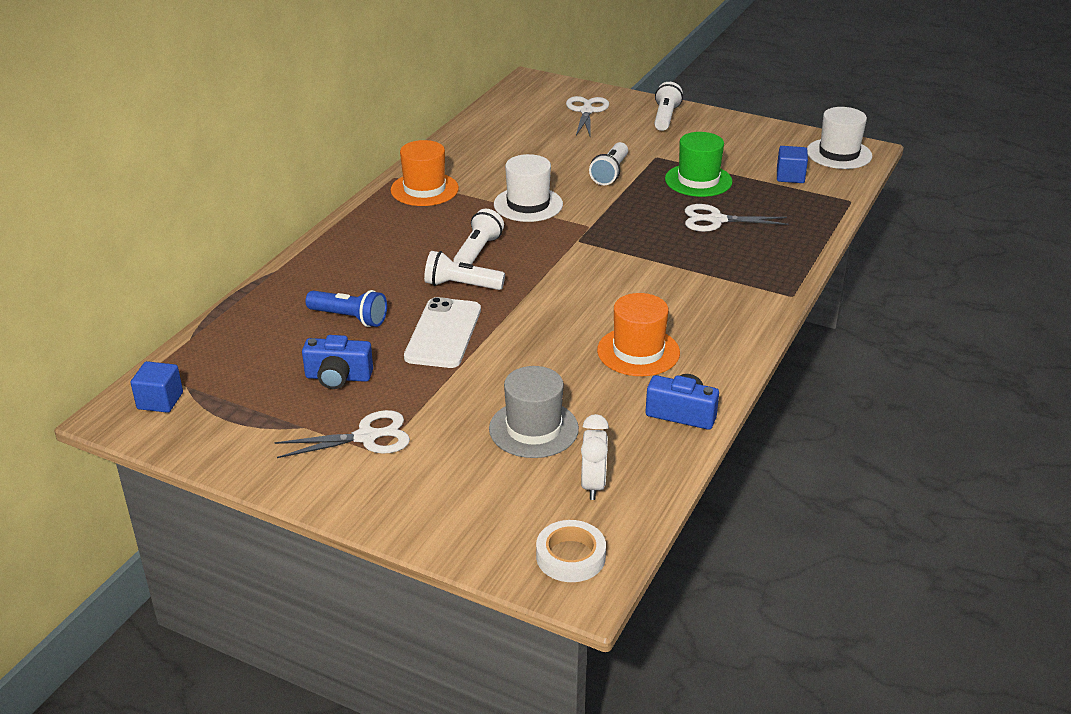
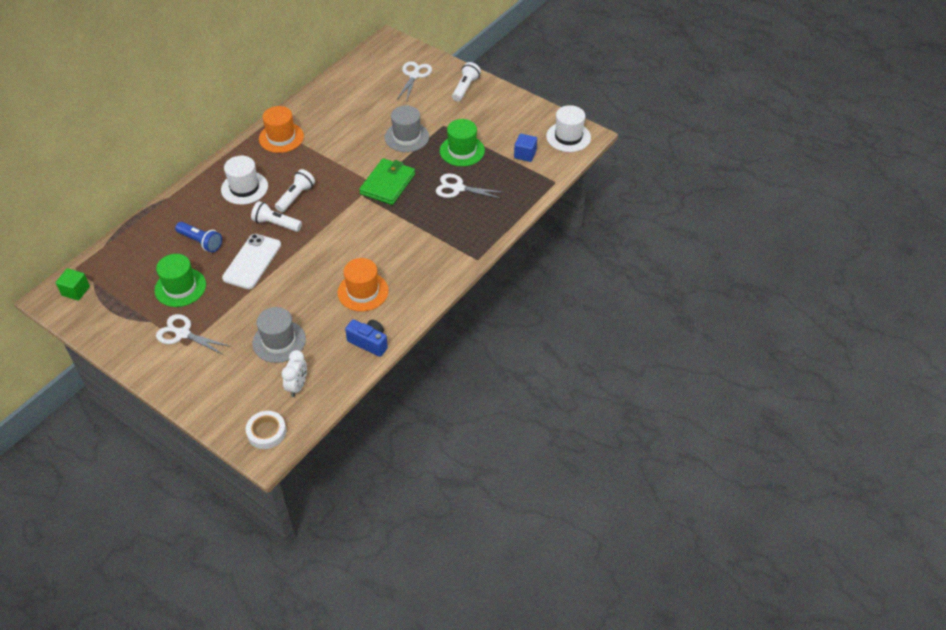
camera: 10 degrees right, 15 degrees up
blue cube [131,361,183,413] -> green cube [56,268,90,301]
white scissors [275,410,410,458] -> white scissors turned 150 degrees counterclockwise [156,314,230,355]
blue camera [302,335,373,389] -> green hat [154,254,206,307]
white hat [494,154,563,222] -> white hat moved to [221,156,268,205]
white flashlight [589,142,628,185] -> grey hat [385,105,429,152]
none -> green wallet [359,158,415,205]

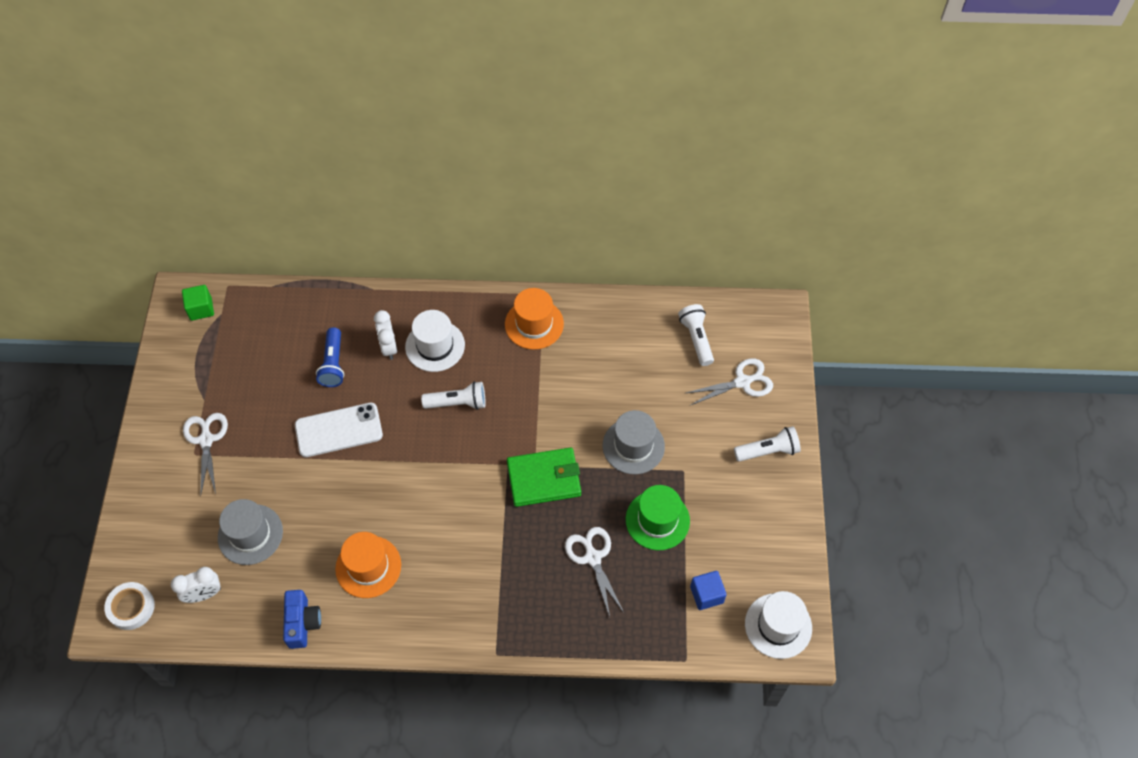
camera: 55 degrees right, 10 degrees up
green hat [154,254,206,307] -> none
white flashlight [251,201,302,232] -> white flashlight moved to [678,304,714,366]
none -> white clock [374,310,397,360]

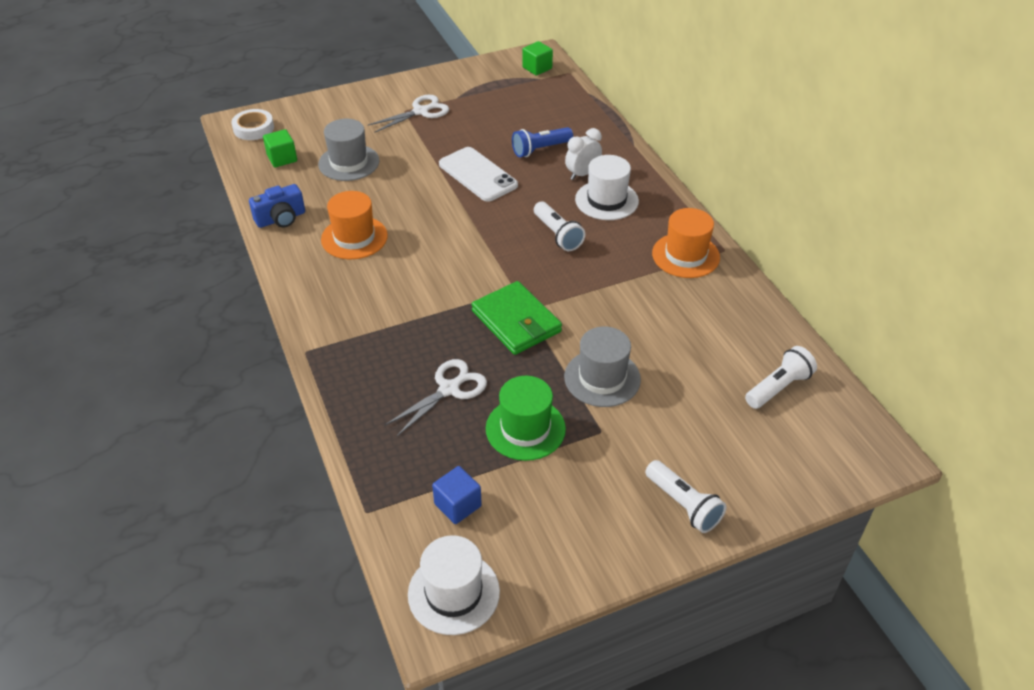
camera: 65 degrees right, 15 degrees down
white clock [171,567,221,603] -> green cube [263,129,297,167]
white scissors [686,358,773,405] -> none

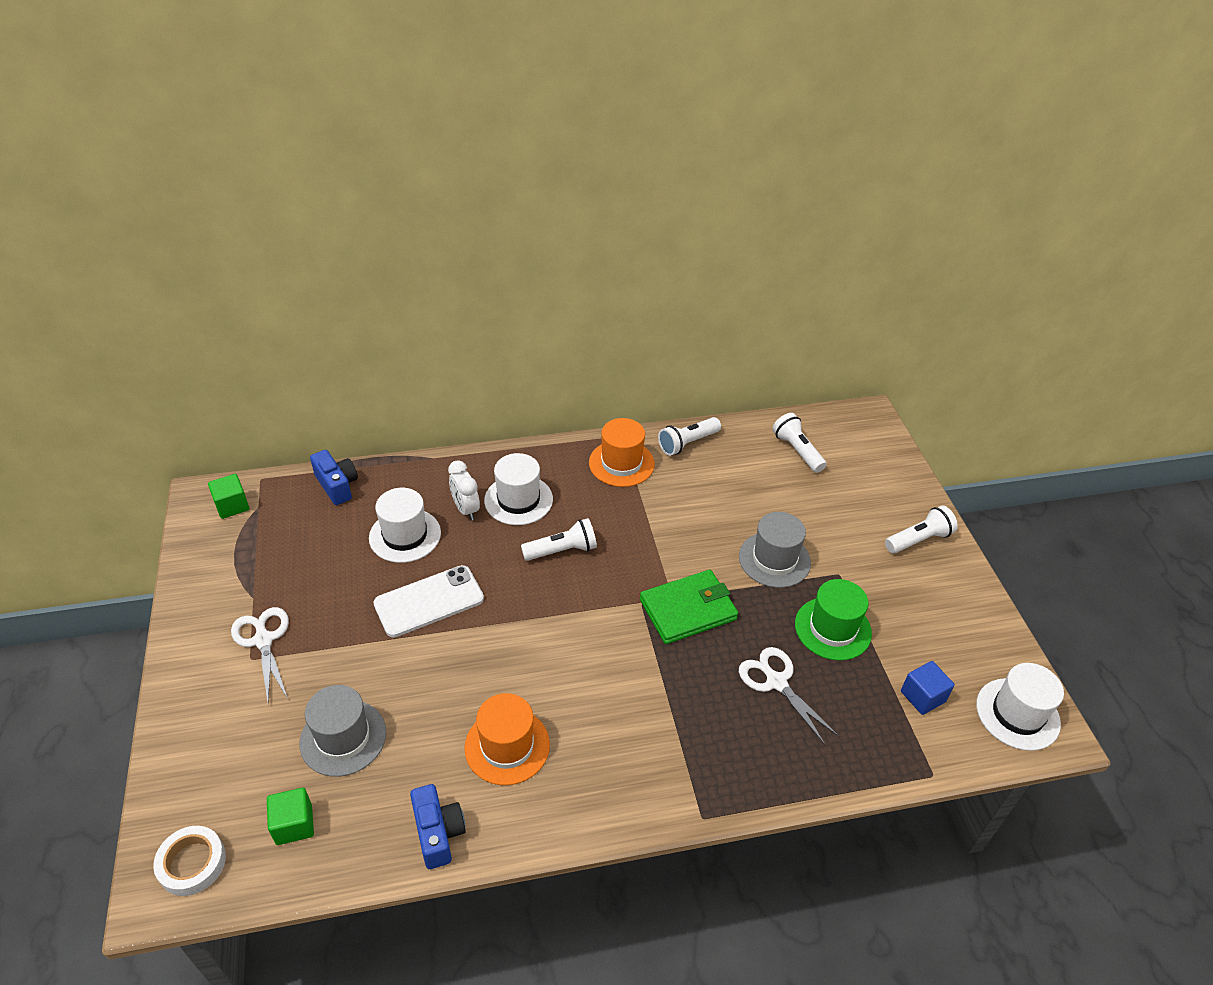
camera: 80 degrees left, 0 degrees up
blue flashlight [512,127,573,157] -> white hat [369,488,441,563]
none -> blue camera [310,450,358,505]
none -> white flashlight [658,417,721,456]

